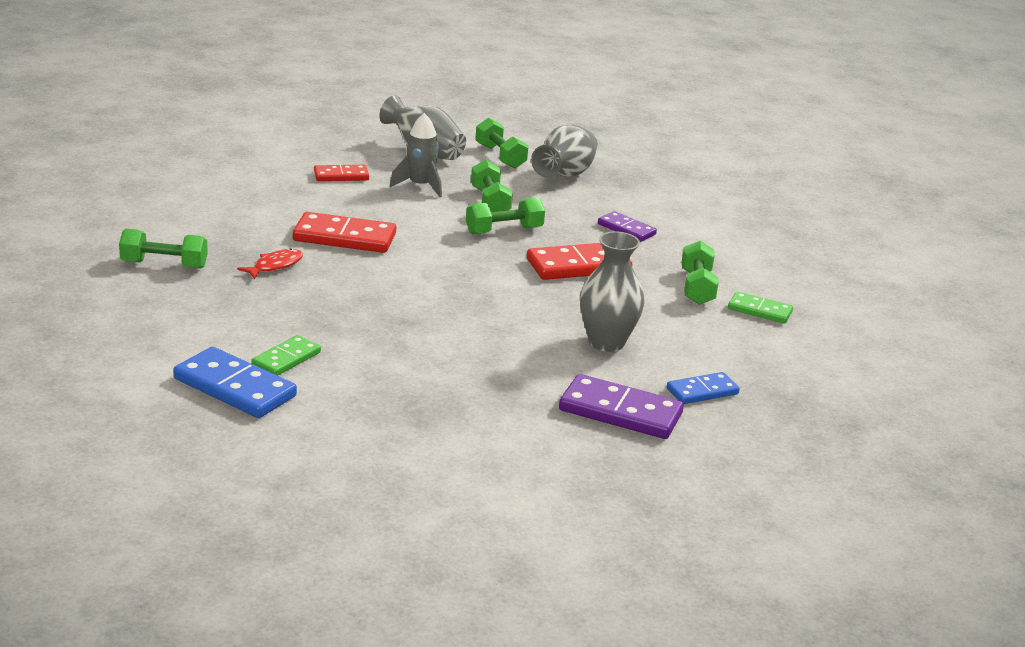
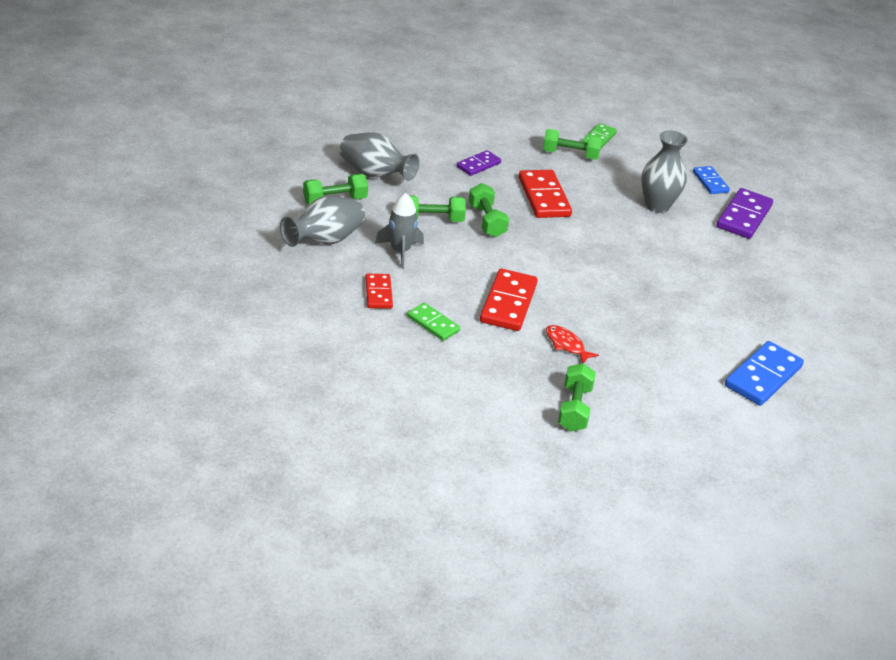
camera: 85 degrees left, 10 degrees up
green domino [251,335,321,376] -> green domino moved to [407,303,460,341]

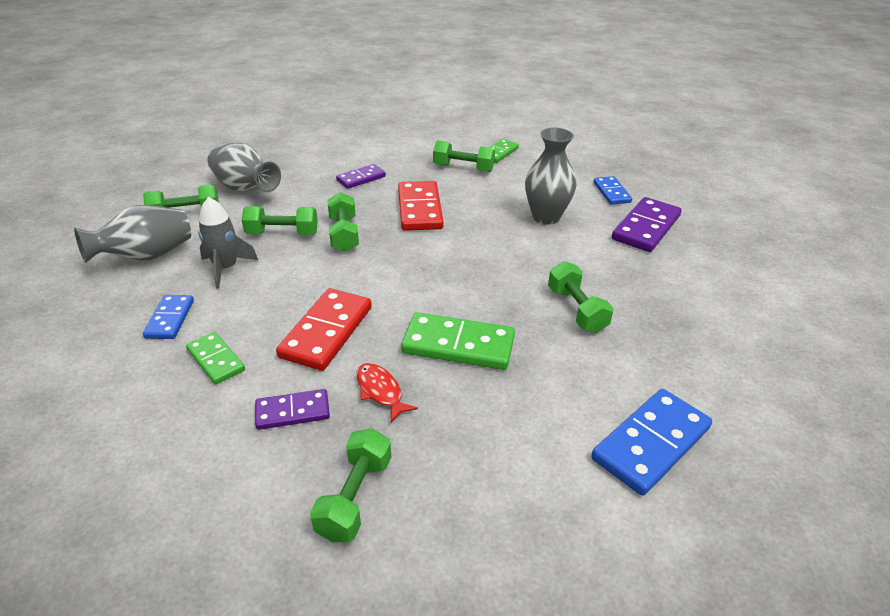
camera: 10 degrees right, 0 degrees up
red domino [365,274,393,309] -> blue domino [143,295,194,339]
none -> purple domino [255,389,330,430]
none -> green domino [401,312,515,370]
none -> green dumbbell [548,261,614,333]

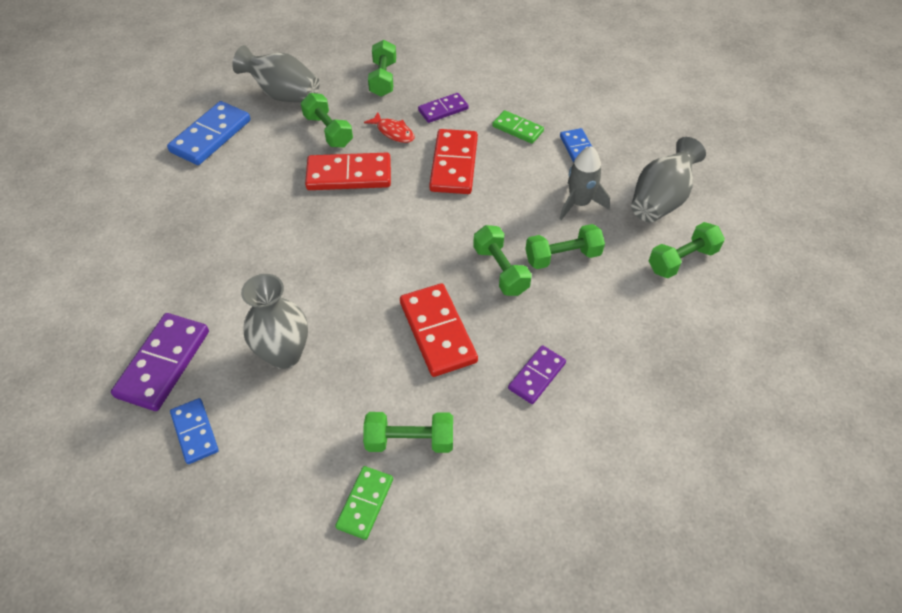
camera: 165 degrees right, 15 degrees up
grey vase [207,143,281,192] -> grey vase moved to [232,45,320,102]
green domino [401,312,515,370] -> red domino [305,153,391,190]
green dumbbell [548,261,614,333] -> green dumbbell moved to [301,93,353,148]

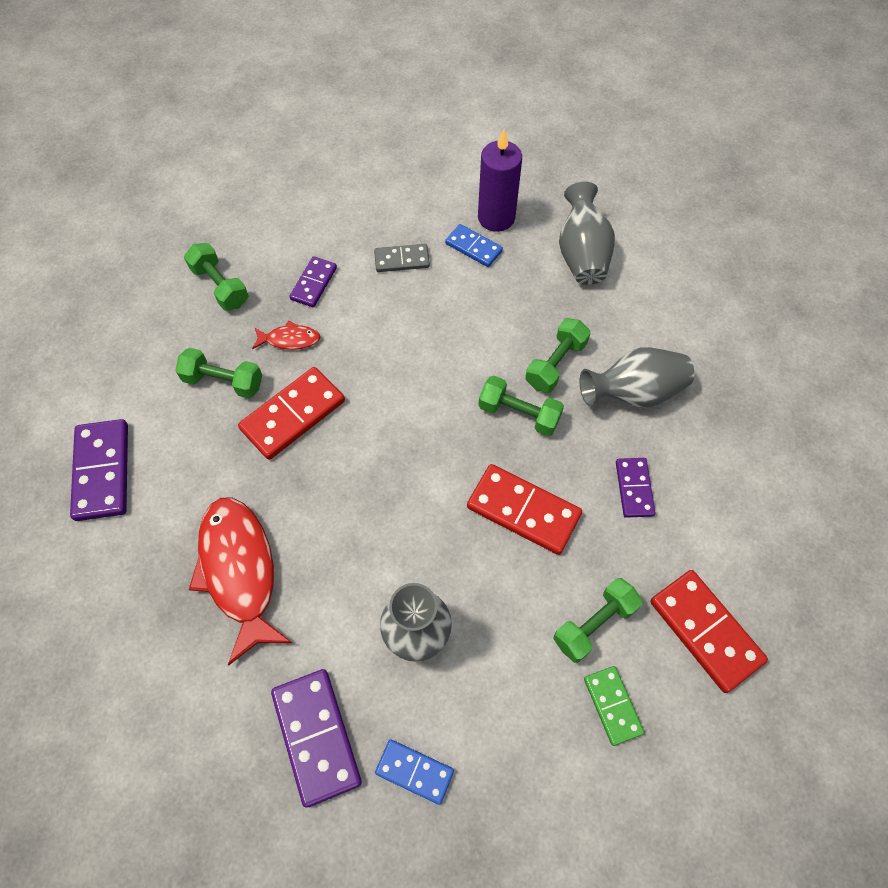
camera: 40 degrees left, 10 degrees up
blue domino [167,101,251,165] -> purple domino [70,419,128,521]
grey vase [232,45,320,102] -> grey vase moved to [580,347,695,408]
red domino [429,129,478,194] -> red domino moved to [650,570,768,693]
green domino [492,110,544,144] -> grey domino [374,244,430,272]
grey rocket [560,146,610,220] -> none
green dumbbell [649,222,725,278] -> none
none -> red fish [189,497,292,665]
none -> purple candle [478,129,522,232]

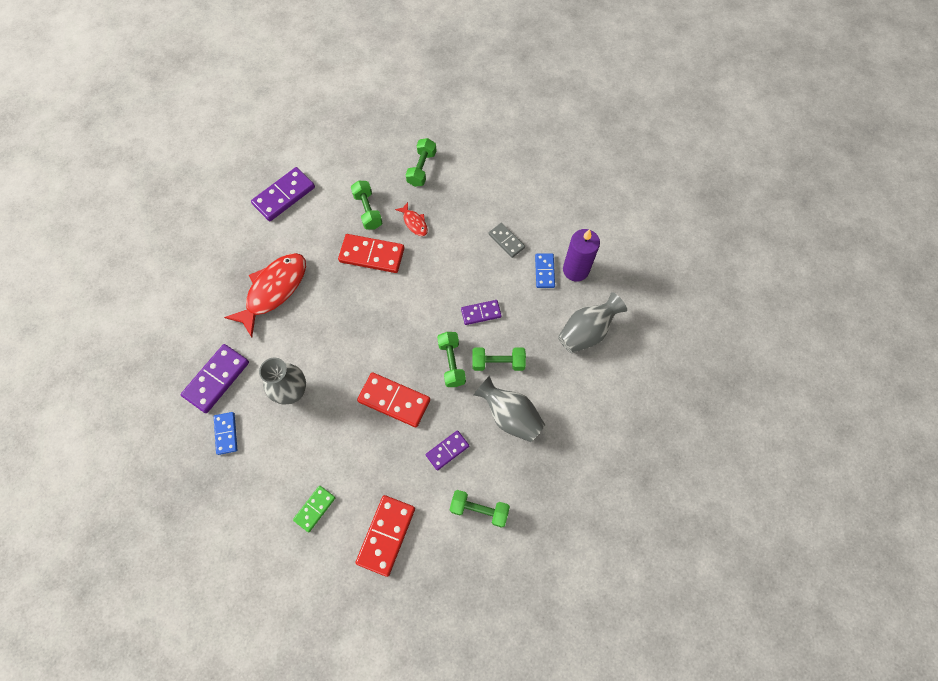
camera: 55 degrees right, 5 degrees up
purple domino [289,256,337,307] -> purple domino moved to [461,300,502,325]
red domino [467,464,582,555] -> red domino turned 60 degrees counterclockwise [357,372,430,427]
green dumbbell [553,578,643,663] -> green dumbbell moved to [449,490,510,528]

